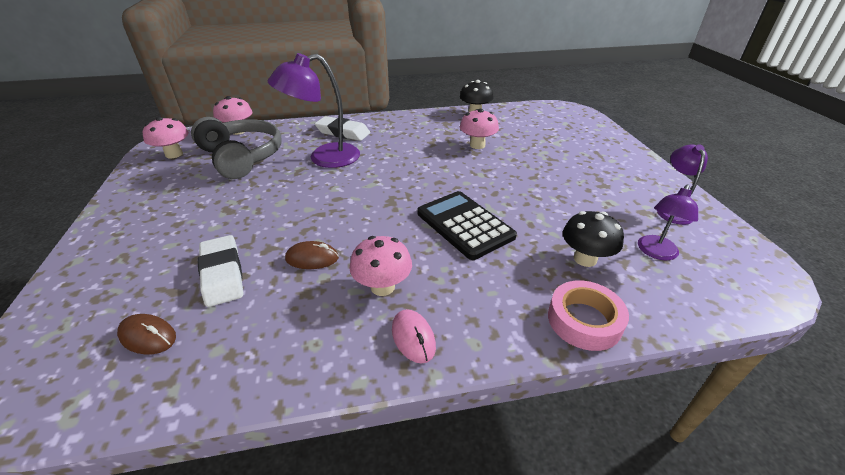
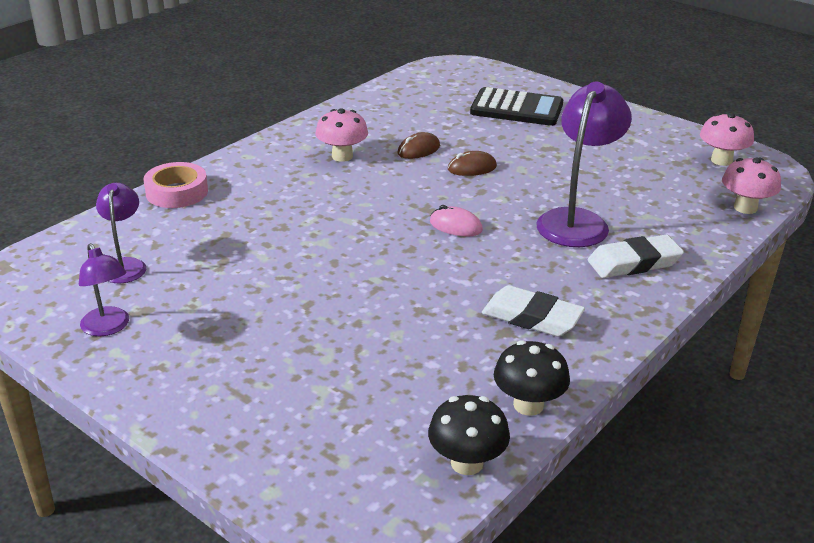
camera: 140 degrees right, 5 degrees down
brown mouse [117,314,176,355] -> brown mouse moved to [448,151,497,176]
grey headphones [191,117,282,179] -> none
white eraser [198,235,243,307] -> white eraser moved to [482,285,585,337]
pink mouse [392,309,436,364] -> pink mouse moved to [430,205,483,236]
black calculator [417,191,517,260] -> black calculator moved to [470,87,563,126]
pink mushroom [460,109,499,149] -> none
black mushroom [563,211,624,267] -> black mushroom moved to [428,395,510,475]

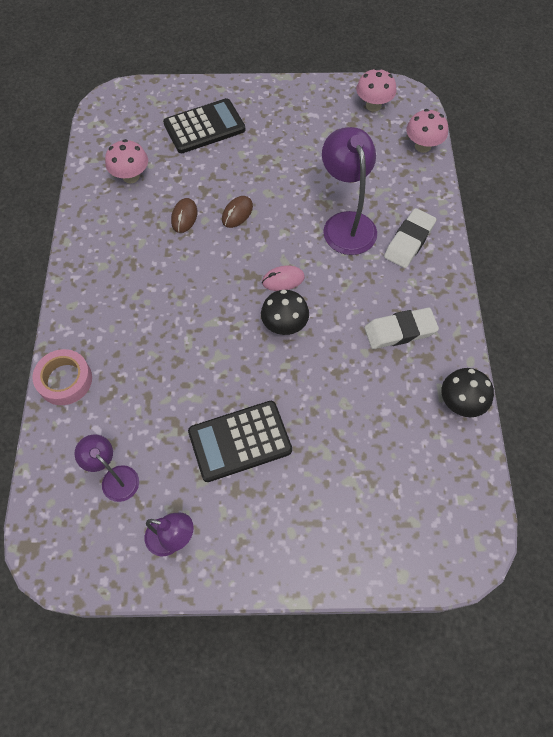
camera: 40 degrees left, 30 degrees up
pink mushroom [316,108,368,162] -> pink mushroom moved to [105,139,148,184]
black mushroom [428,395,510,475] -> black mushroom moved to [261,290,309,335]
none -> black calculator [188,401,292,482]

